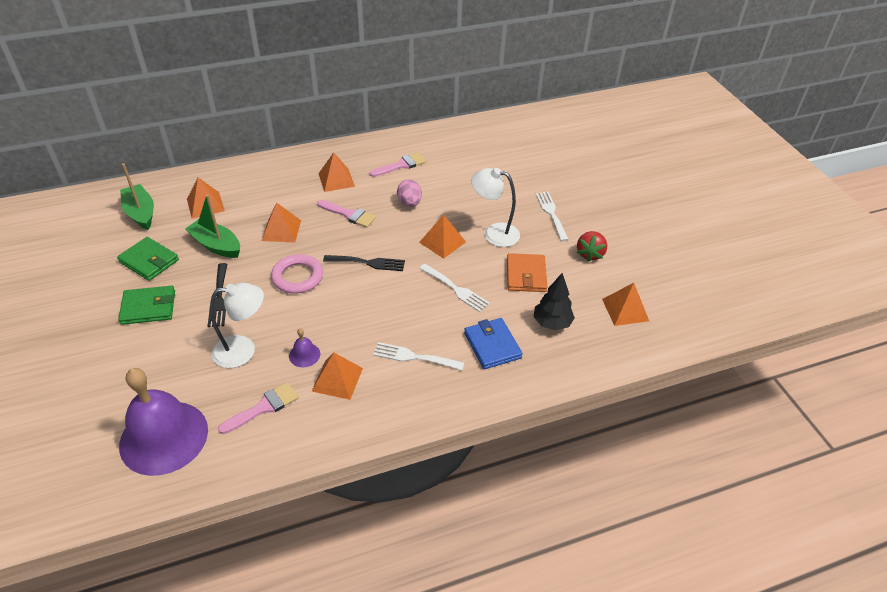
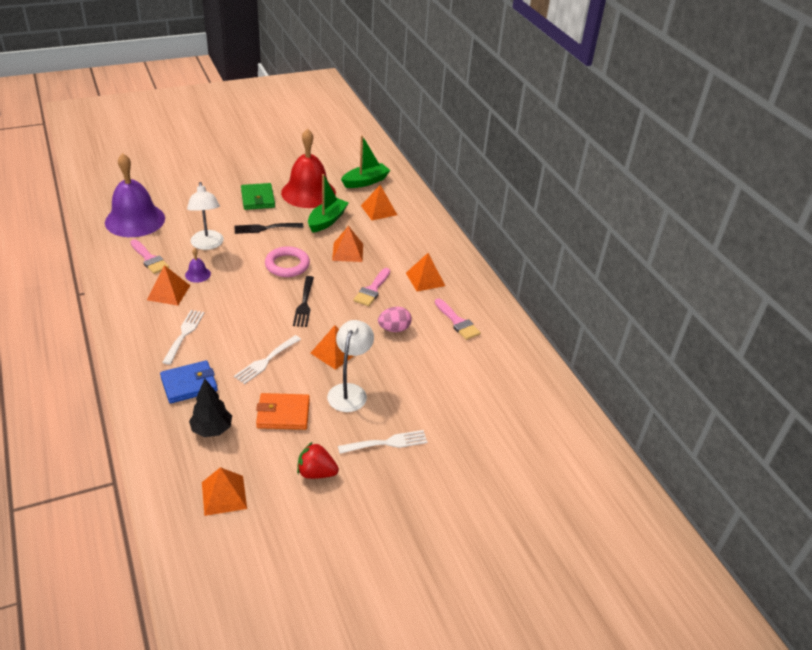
camera: 85 degrees right, 5 degrees down
green wallet [117,237,179,281] -> red bell [281,128,336,208]

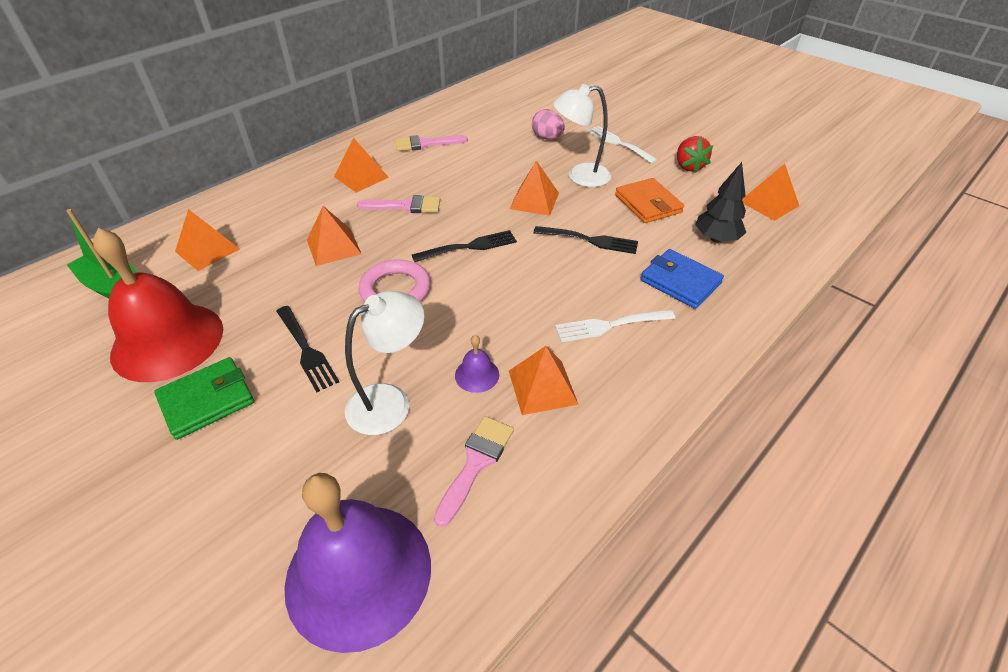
camera: 110 degrees left, 5 degrees up
white fork [234,335,301,384] -> black fork [533,226,638,254]
green boat [308,174,348,233] -> none
pink egg [378,307,412,332] -> pink egg moved to [532,109,565,140]
pink brush [435,298,481,340] -> pink brush turned 135 degrees counterclockwise [395,135,468,151]

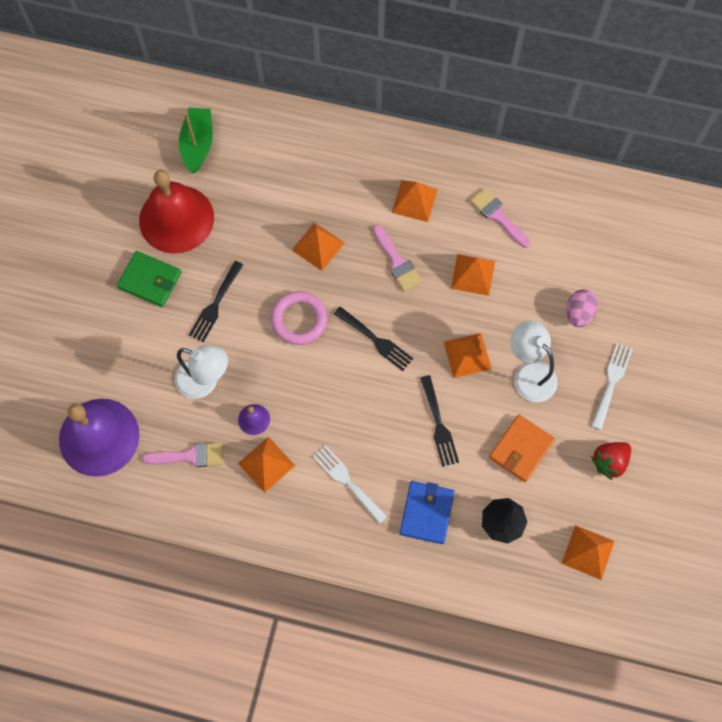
camera: 60 degrees right, 25 degrees up
orange pyramid [175,209,240,271] -> orange pyramid moved to [451,254,495,296]

